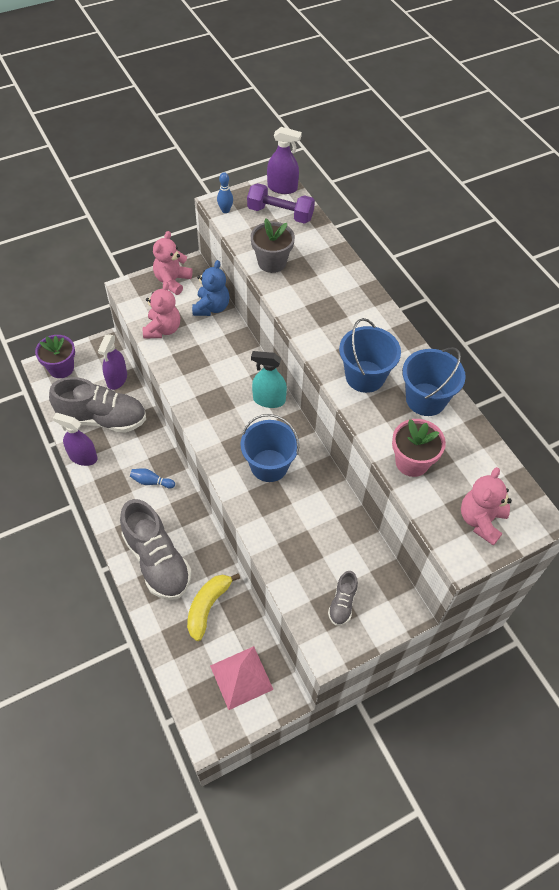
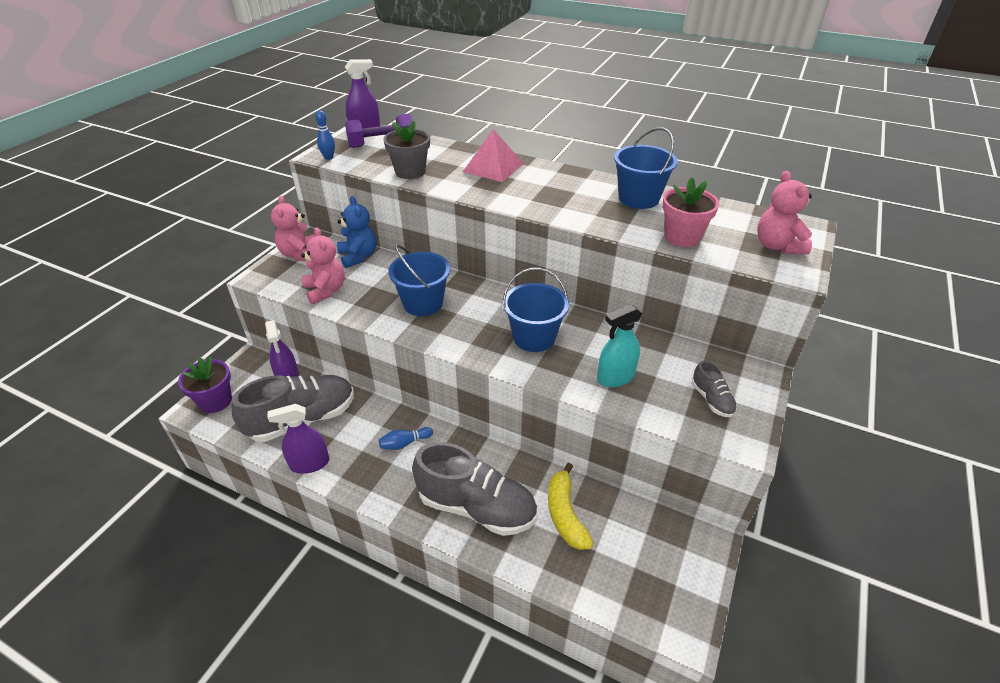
camera: 35 degrees left, 15 degrees down
pink pyramid [210,646,274,710] -> pink pyramid moved to [463,129,524,182]
turquoise spray bottle [251,351,287,408] -> turquoise spray bottle moved to [597,304,642,387]
blue bucket [339,318,401,393] -> blue bucket moved to [388,245,450,316]

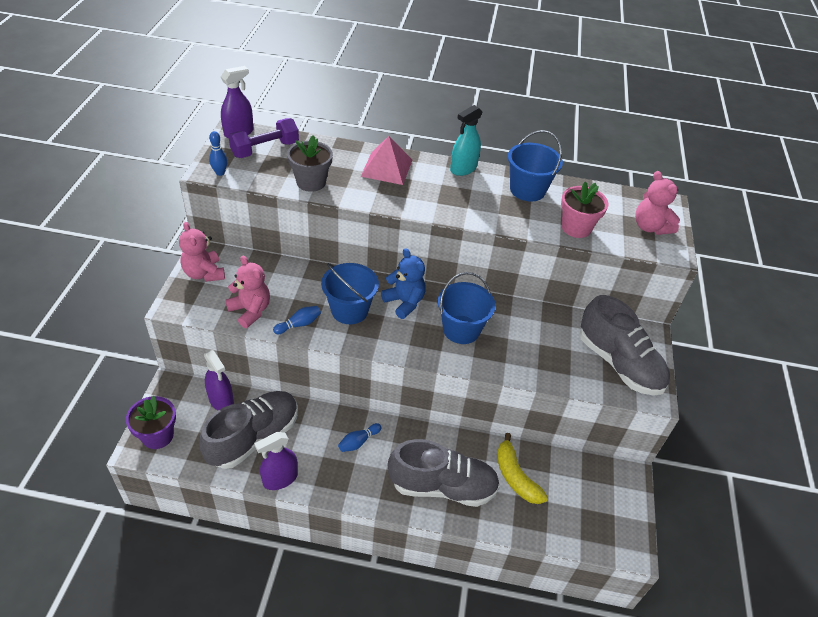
camera: 20 degrees left, 5 degrees up
blue teddy bear [337,196,376,268] -> blue teddy bear moved to [381,248,426,319]
turquoise spray bottle [597,304,642,387] -> turquoise spray bottle moved to [450,105,483,176]
grey shoe [692,361,737,417] -> grey shoe [580,295,670,396], size x2.21
none -> blue bowling pin [273,306,321,334]

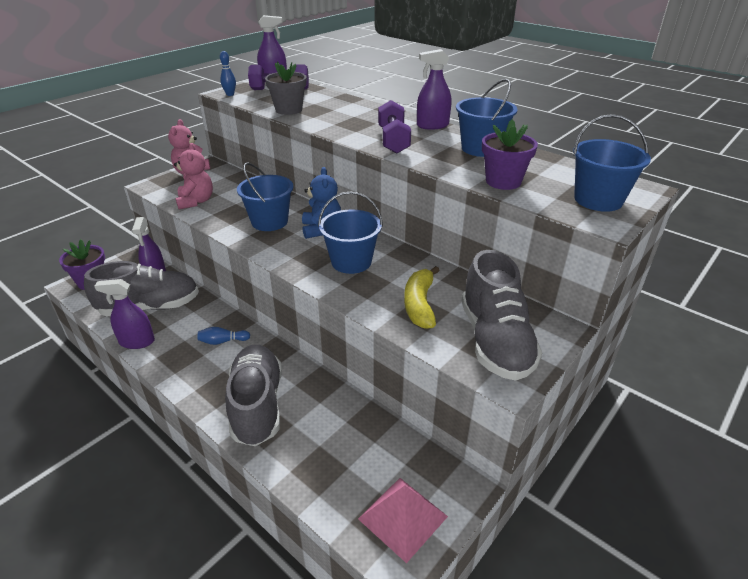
camera: 35 degrees right, 10 degrees down
blue bowling pin [273,306,321,334] -> none
pink pyramid [361,136,412,185] -> pink pyramid moved to [358,478,448,563]
grey shoe [388,439,500,507] -> grey shoe turned 135 degrees counterclockwise [225,345,282,446]
turquoise spray bottle [450,105,483,176] -> purple spray bottle [417,49,451,130]
yellow banana [497,433,548,504] -> yellow banana moved to [404,266,440,329]
pink flower pot [561,182,608,238] -> purple flower pot [482,119,538,190]
pink teddy bear [635,171,680,235] -> blue bucket [573,114,651,212]
none -> purple dumbbell [378,100,411,153]

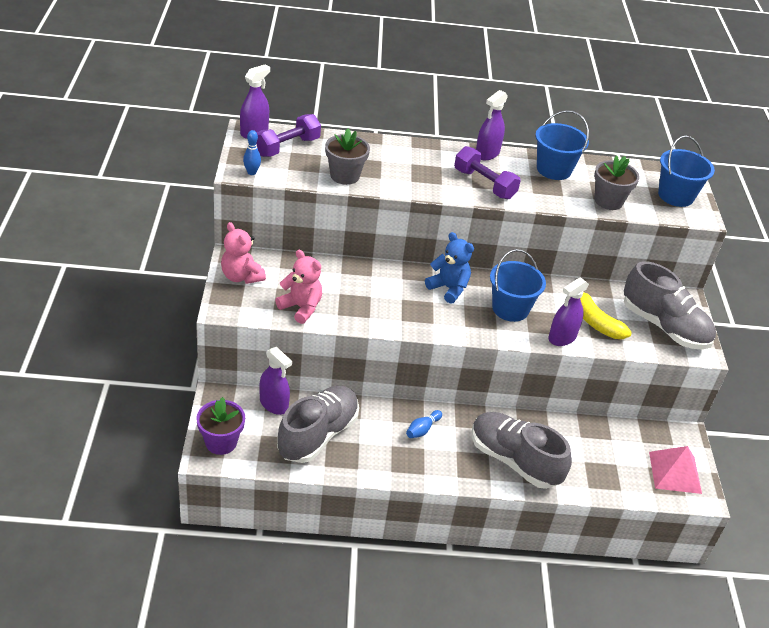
camera: 45 degrees left, 5 degrees up
purple spray bottle [94,279,155,349] -> purple spray bottle moved to [548,277,589,346]
blue bucket [237,163,293,231] -> none
purple flower pot [482,119,538,190] -> grey flower pot [594,155,640,210]

